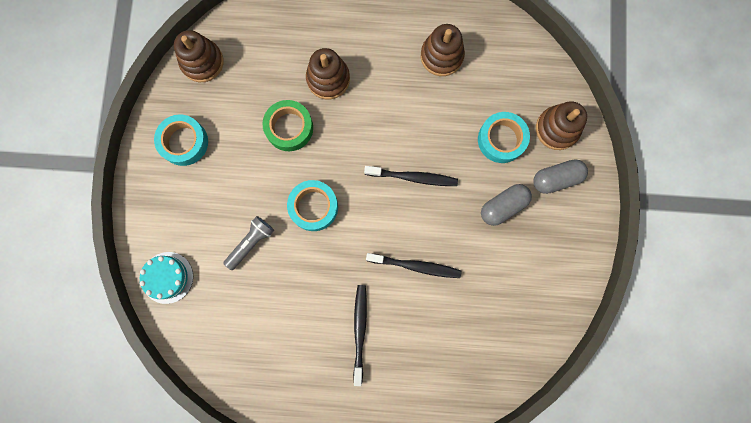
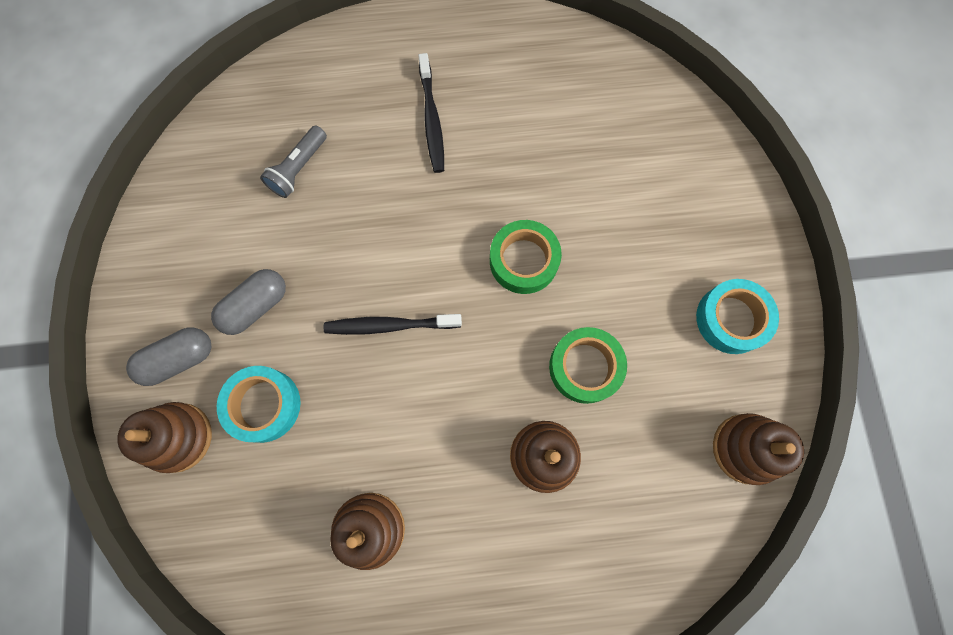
camera: 170 degrees right, 5 degrees down
turquoise cake [140,252,193,304] -> none
grey flashlight [223,216,274,270] -> grey flashlight moved to [260,125,327,198]
turquoise tape [287,180,338,231] -> green tape [490,220,562,294]
black toothbrush [366,253,462,278] -> none

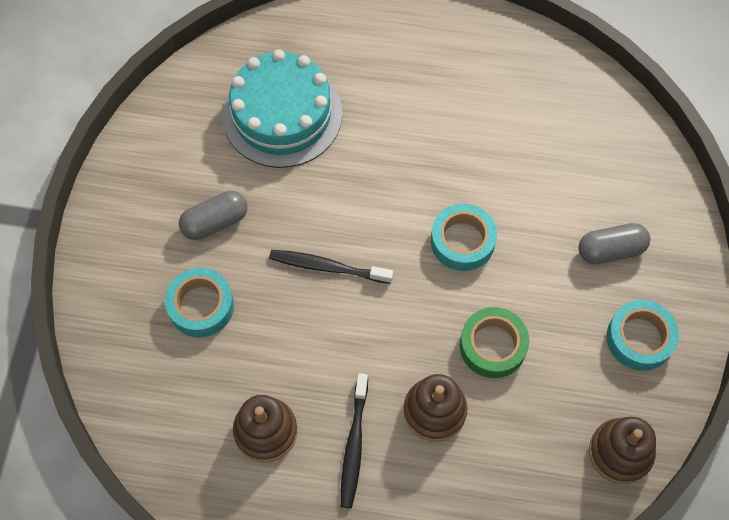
camera: 15 degrees right, 10 degrees down
brown stacking toy [117,402,212,473] -> none
grey capsule [126,328,212,386] -> grey capsule moved to [578,223,650,264]
grey flashlight [260,125,327,198] -> turquoise cake [222,49,342,168]
black toothbrush [418,53,444,173] -> black toothbrush moved to [341,373,368,508]
green tape [490,220,562,294] -> turquoise tape [431,203,497,271]

